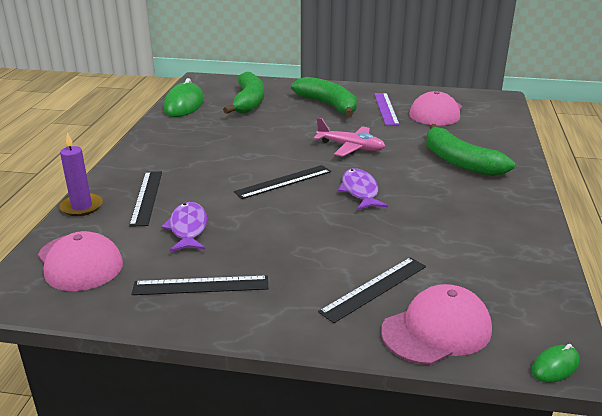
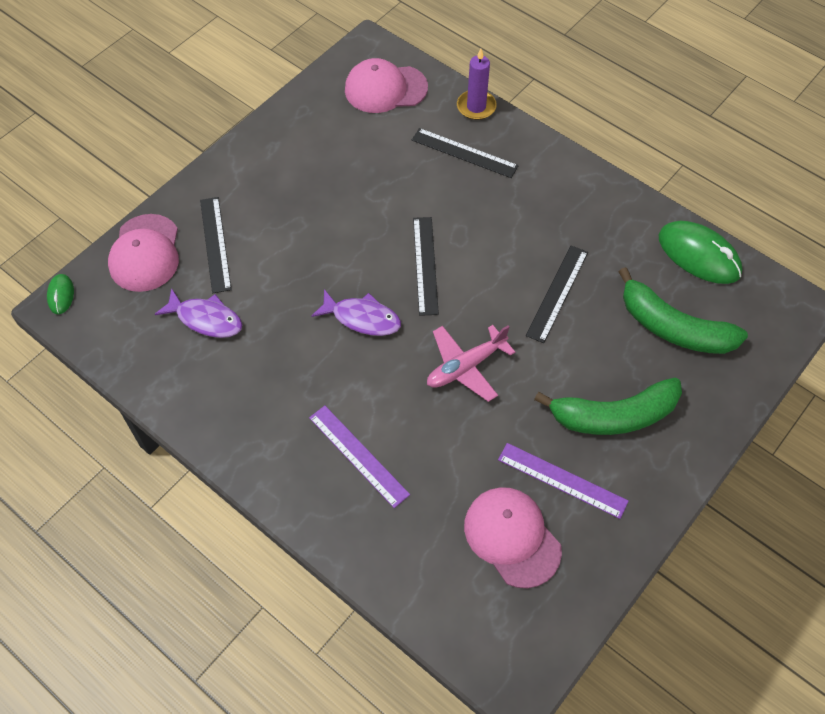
camera: 120 degrees right, 30 degrees up
black ruler [131,276,268,295] -> black ruler moved to [526,246,588,343]
purple fish [161,202,207,252] -> purple fish moved to [155,288,242,338]
green banana [426,124,515,176] -> purple ruler [309,405,410,508]

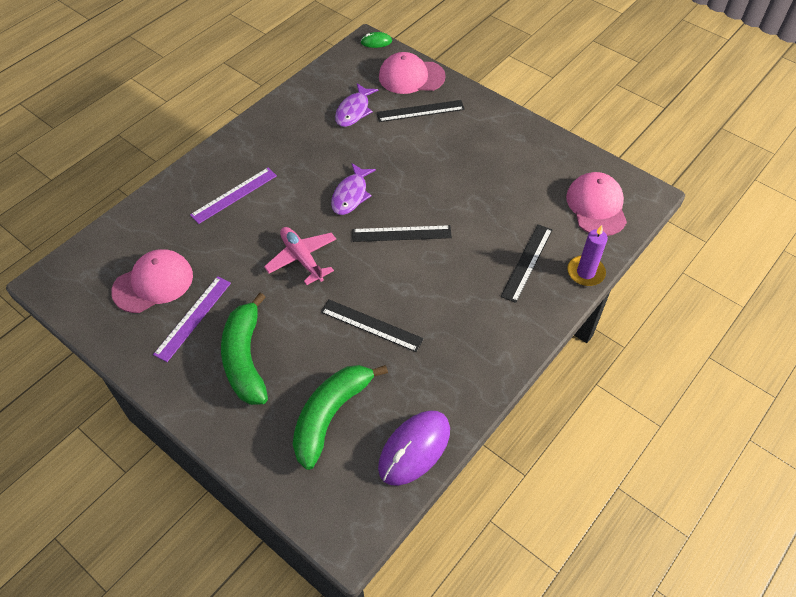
camera: 90 degrees right, 5 degrees down
green mouse [659,221,742,284] -> purple mouse [378,410,450,486]

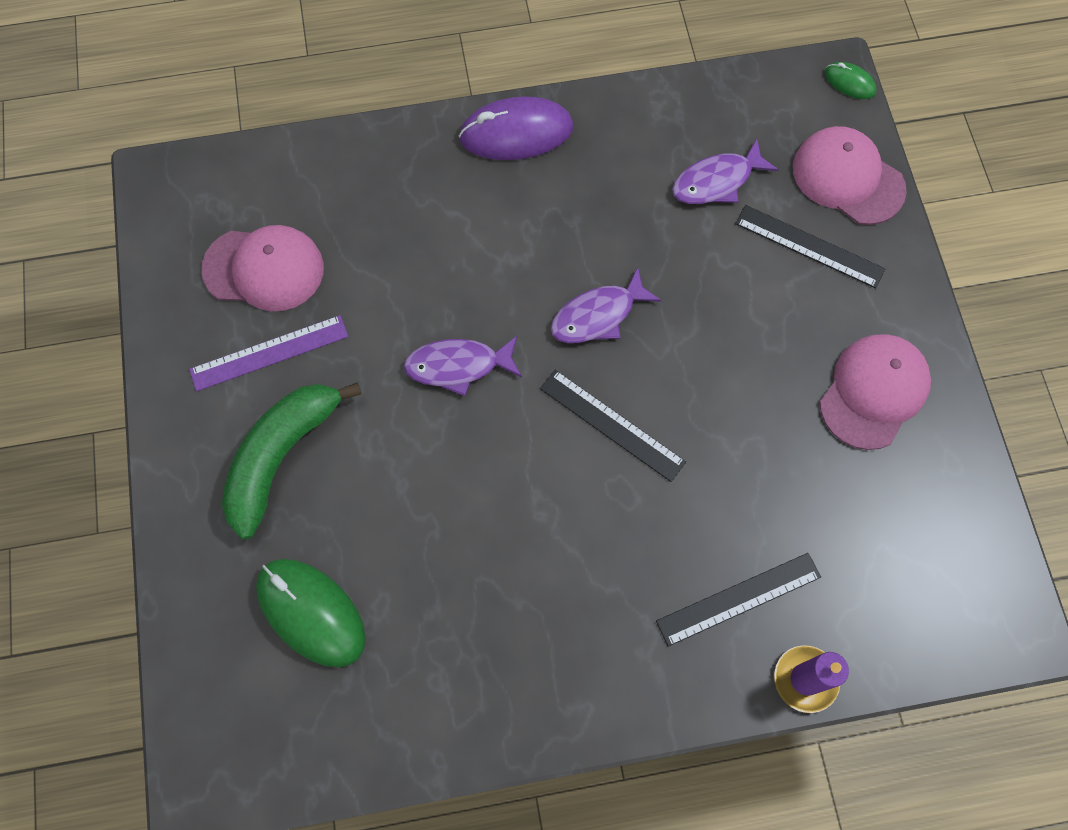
camera: 40 degrees right, 15 degrees up
purple ruler [190,168,277,224] -> none
pink plane [264,227,336,285] -> purple fish [404,336,522,396]
green banana [293,365,388,470] -> green mouse [256,559,366,667]
black ruler [321,300,424,352] -> none
purple mouse [378,410,450,486] -> purple mouse moved to [459,97,573,160]
pink cap [566,172,627,236] -> pink cap moved to [820,334,931,450]

